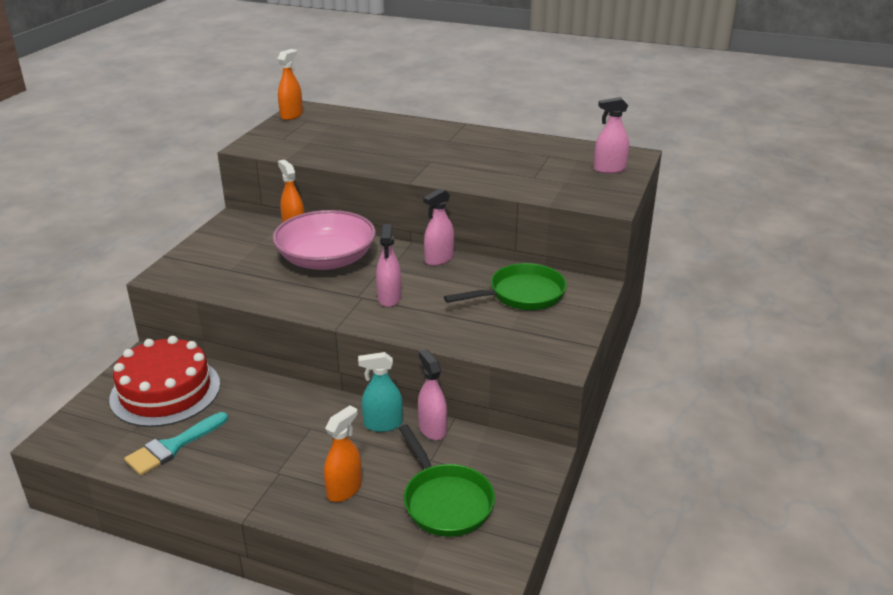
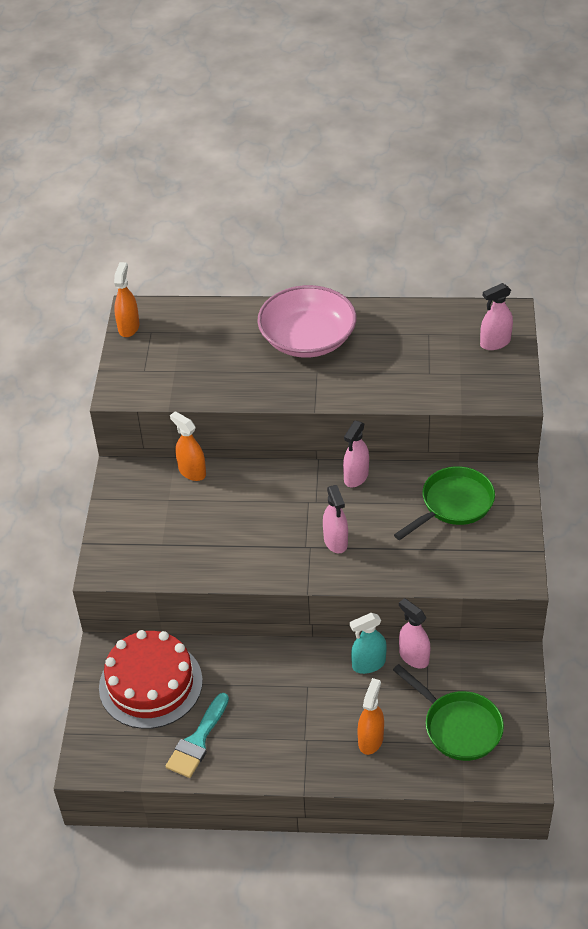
camera: 15 degrees left, 15 degrees up
pink bowl [272,210,376,270] -> pink bowl moved to [257,285,356,358]

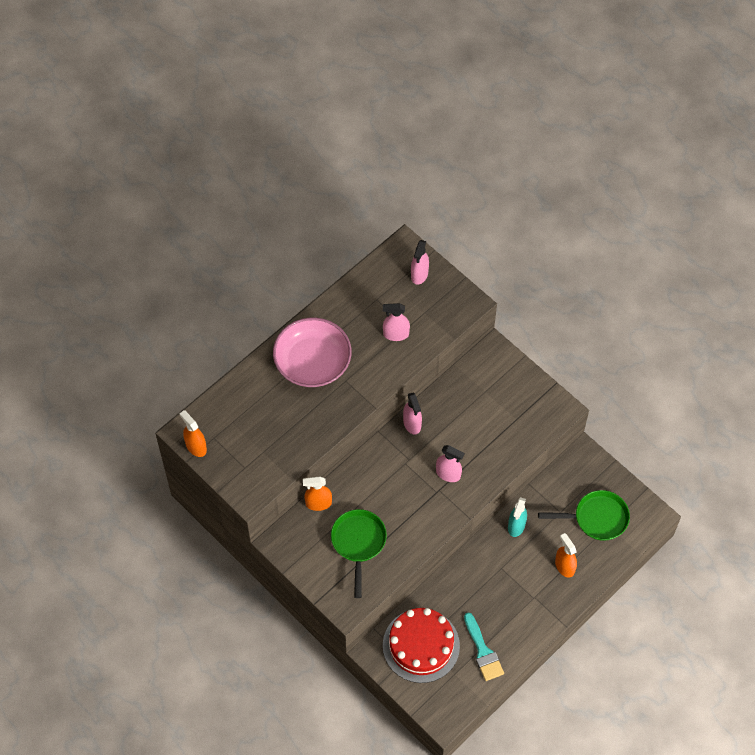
camera: 50 degrees left, 15 degrees up
green pan [394,466,495,540] -> green pan moved to [331,509,387,598]
pink spray bottle [399,598,430,669] -> pink spray bottle moved to [383,303,410,341]

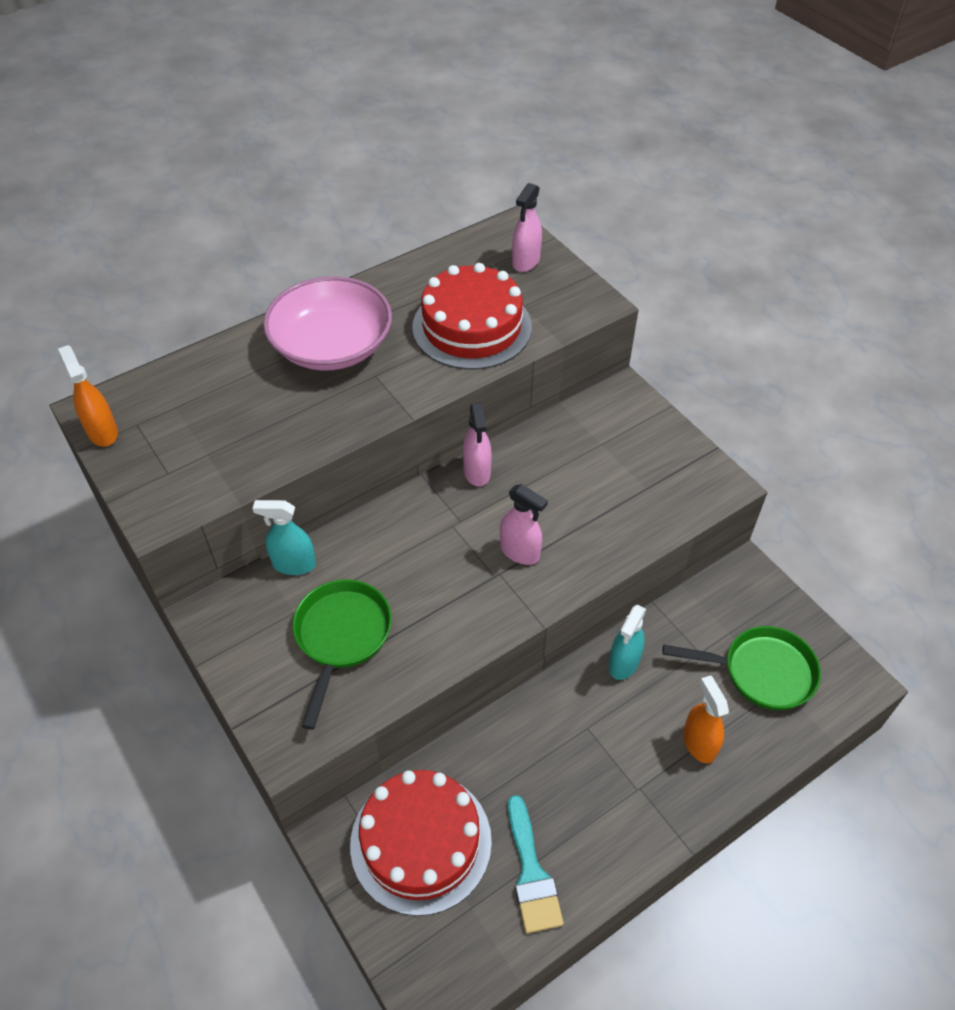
camera: 10 degrees right, 10 degrees down
orange spray bottle [303,477,332,511] -> turquoise spray bottle [252,500,316,575]
pink spray bottle [383,303,410,341] -> red cake [412,263,532,370]

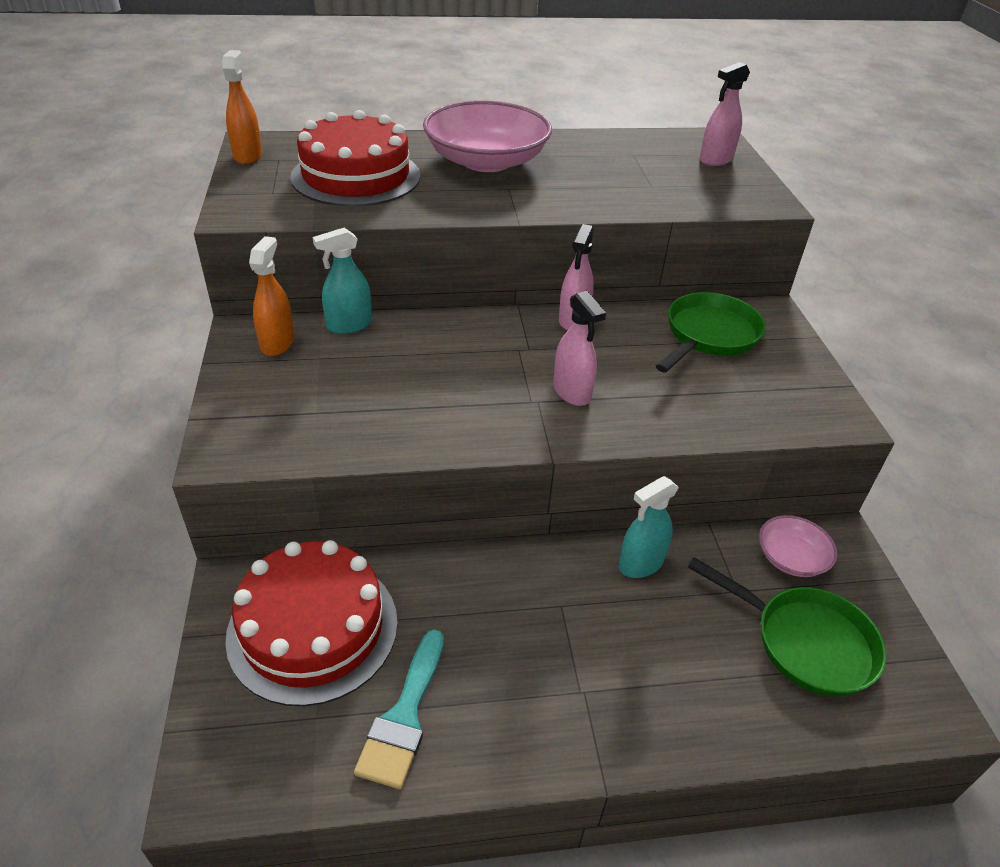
camera: 25 degrees right, 10 degrees down
turquoise spray bottle [252,500,316,575] -> turquoise spray bottle turned 60 degrees counterclockwise [313,228,372,334]
green pan [293,579,392,730] -> green pan moved to [656,292,766,373]
red cake [412,263,532,370] -> red cake moved to [290,110,420,207]
orange spray bottle [683,675,729,763] -> orange spray bottle moved to [249,236,295,356]
none -> pink bowl [759,515,837,577]

